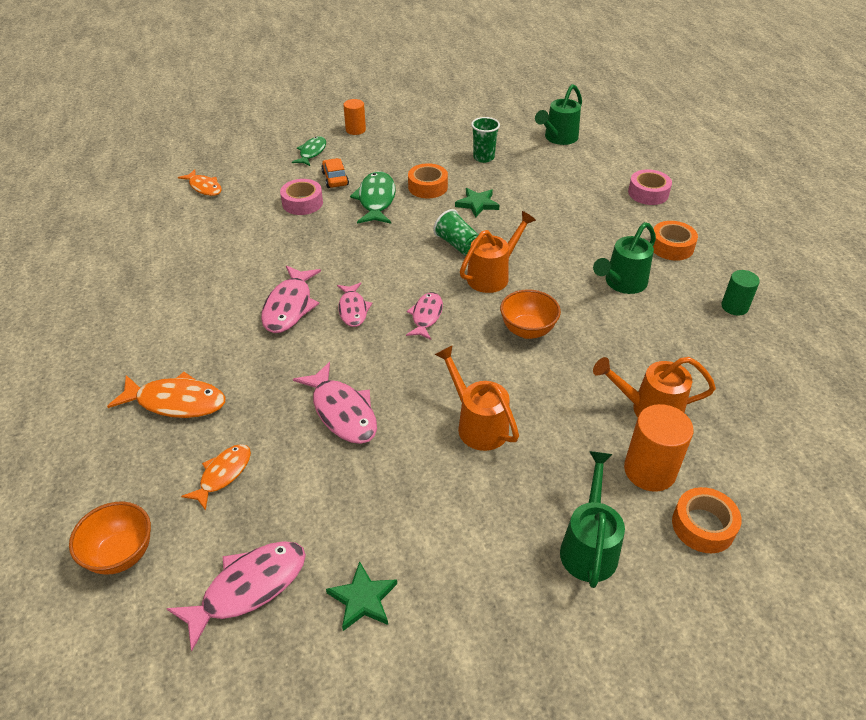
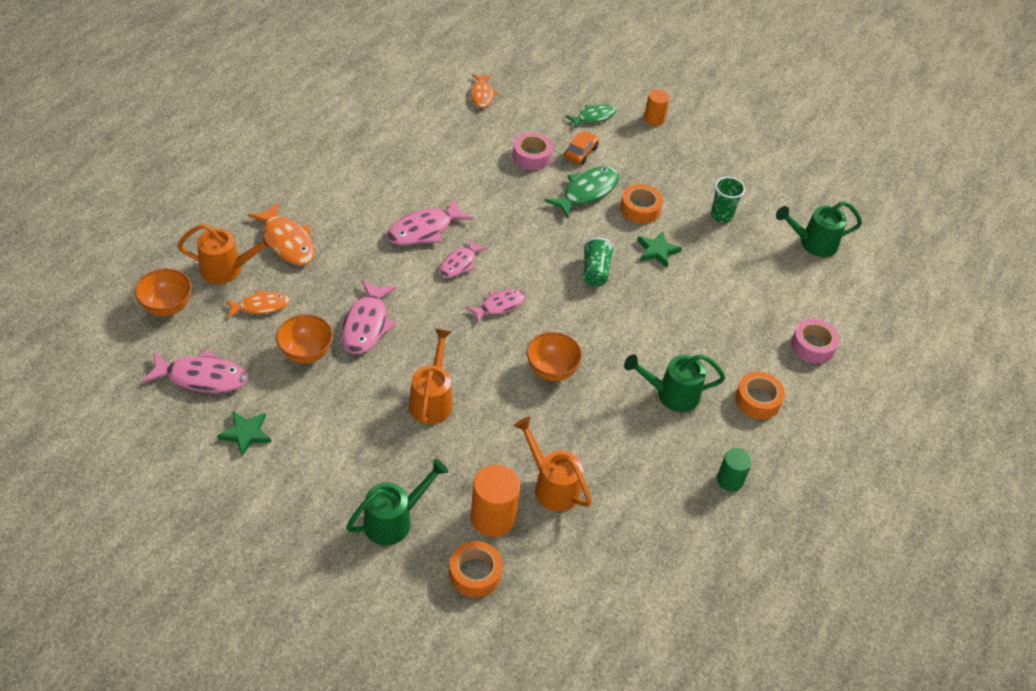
camera: 40 degrees right, 5 degrees up
orange watering can [460,211,536,293] -> orange watering can moved to [178,224,277,284]
none -> orange bowl [276,314,333,364]

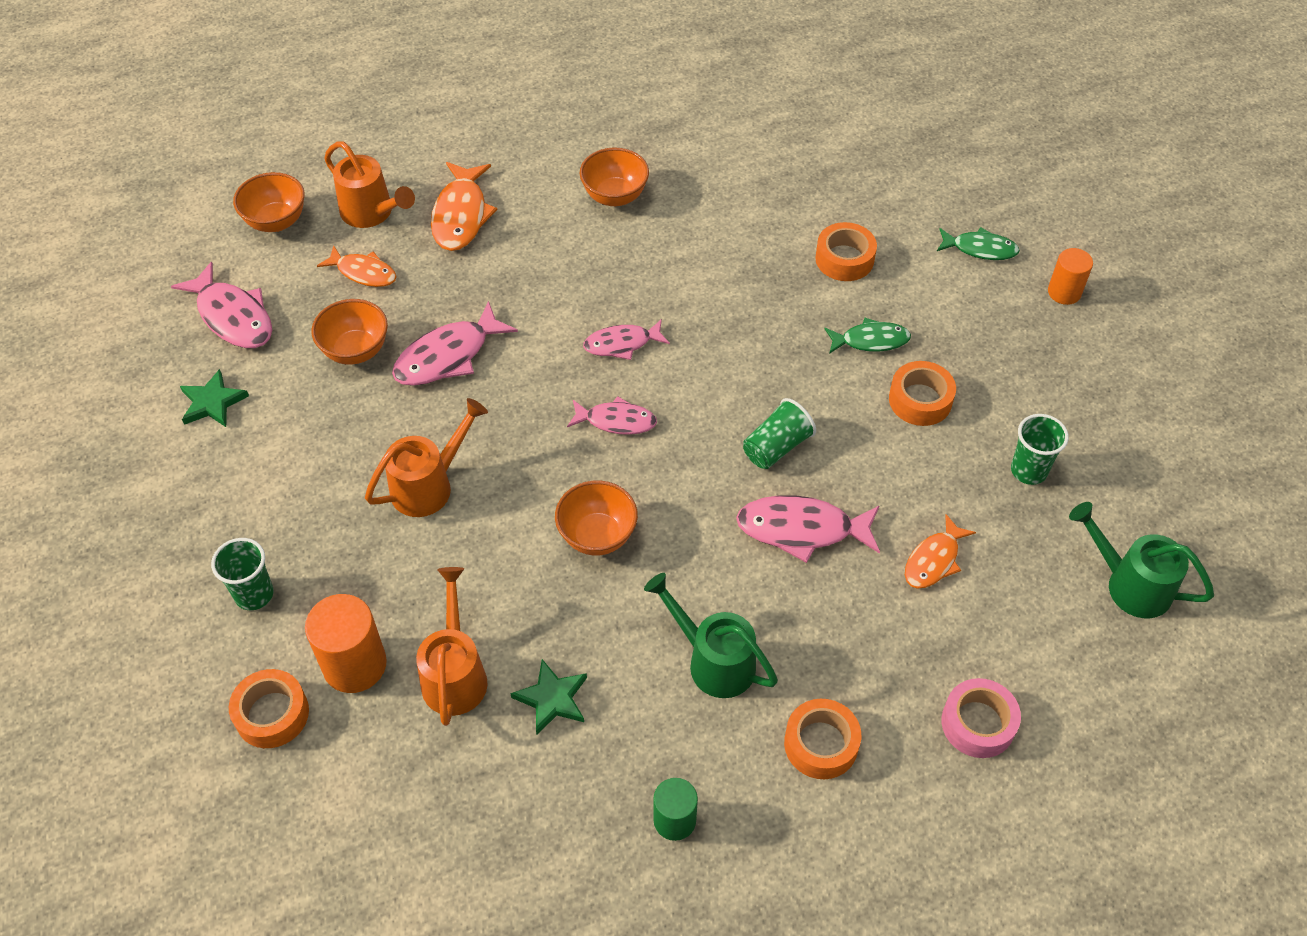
camera: 45 degrees right, 5 degrees up
green watering can [346,459,449,545] -> green cup [211,538,274,610]
pink fish [386,198,473,245] -> pink fish moved to [736,495,880,563]
orange fish [471,74,498,108] -> orange fish moved to [905,514,976,589]
pink tape [513,132,553,170] -> orange tape [815,222,877,281]
green fish [545,167,619,218] -> green fish [825,318,911,354], size x0.65
orange car [564,131,599,165] -> none
green star [637,232,682,267] -> green star moved to [510,659,587,734]
none -> orange bowl [579,148,649,206]

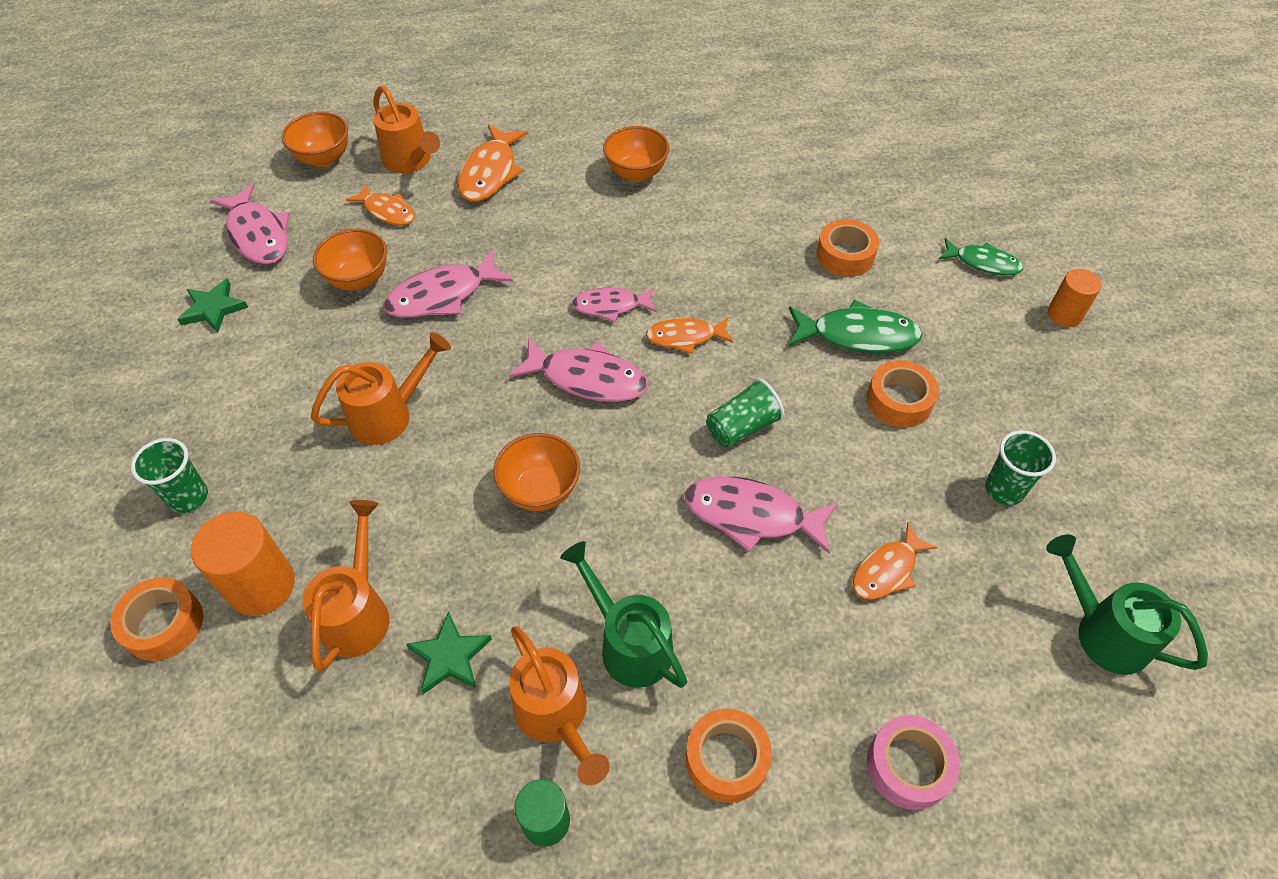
camera: 10 degrees right, 0 degrees up
pink fish [567,396,657,435] -> pink fish [509,337,648,402], size x1.54
green fish [825,318,911,354] -> green fish [789,300,923,353], size x1.54
none -> orange watering can [509,626,610,785]
none -> orange fish [646,317,733,354]

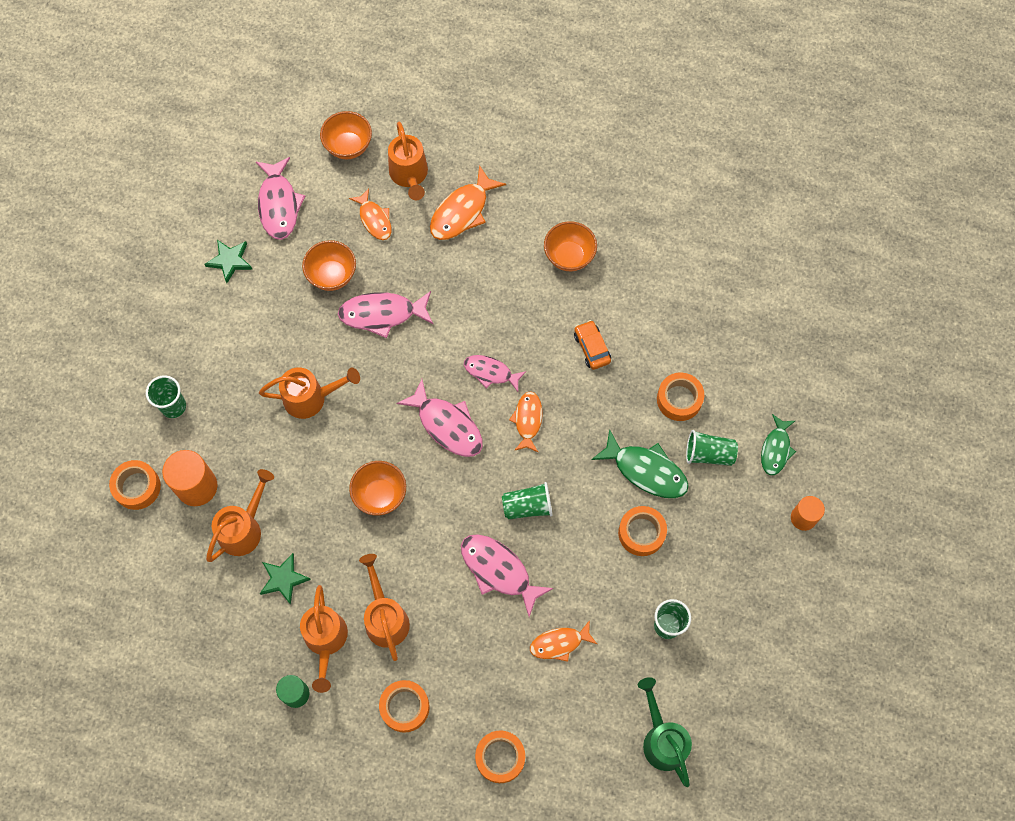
camera: 25 degrees right, 15 degrees up
green watering can [560,541,687,688] -> orange watering can [359,554,410,661]
orange fish [646,317,733,354] -> orange fish turned 75 degrees clockwise [509,391,542,452]
pink tape [867,715,960,810] -> orange tape [475,730,525,783]
green fish [939,238,1023,276] -> green fish turned 60 degrees clockwise [761,414,796,475]
none -> orange car [574,320,611,370]
none -> green cup [686,430,738,466]

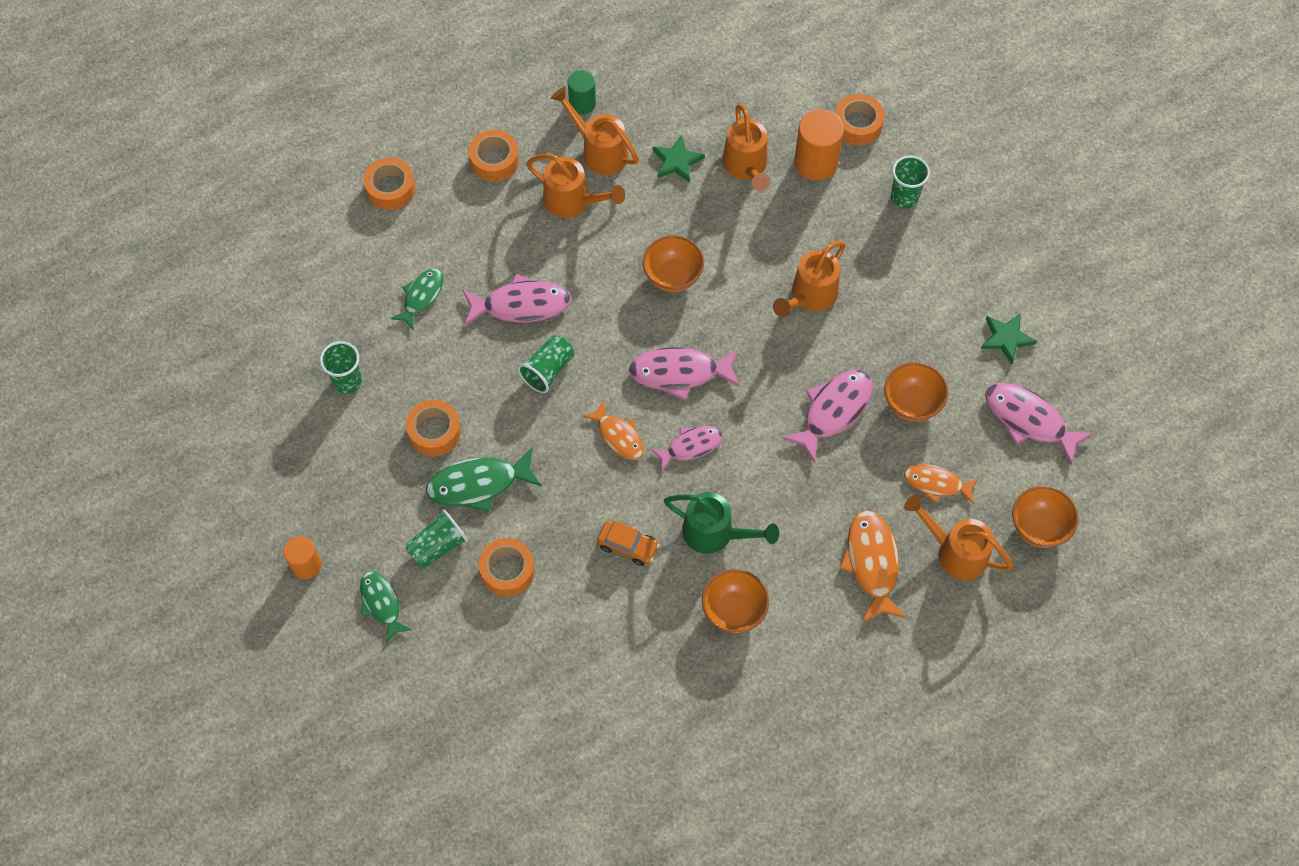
camera: 135 degrees right, 5 degrees down
orange fish [530,620,597,662] -> green fish [391,268,443,330]
green watering can [638,677,692,787] -> green watering can moved to [664,492,779,554]

